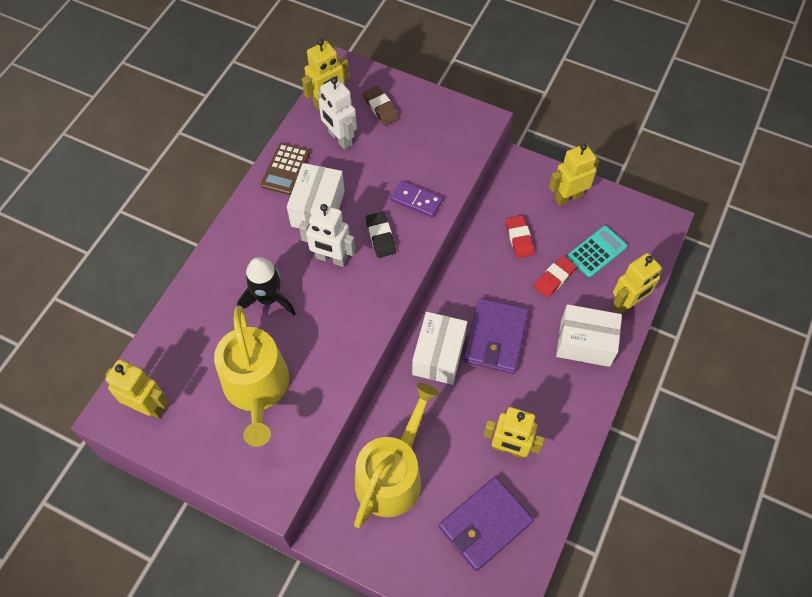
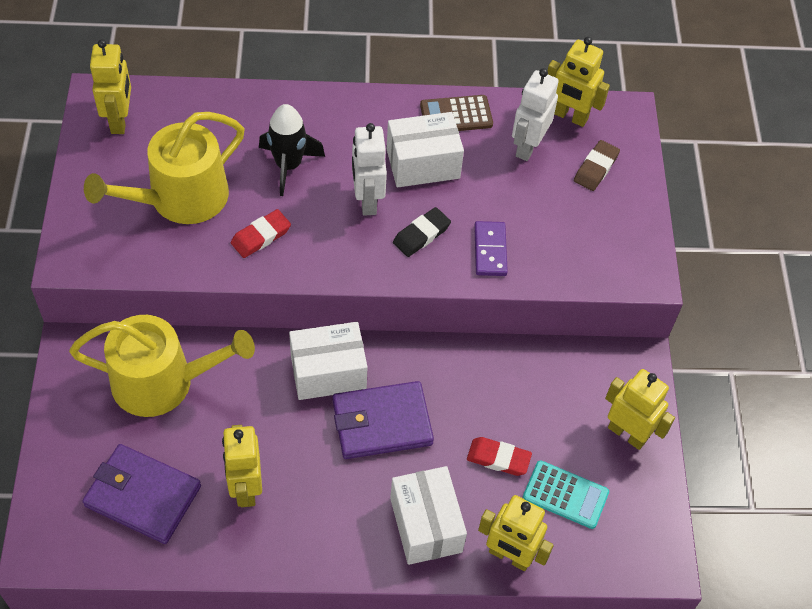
camera: 60 degrees right, 5 degrees down
red eraser [506,215,534,258] -> red eraser moved to [231,209,291,258]

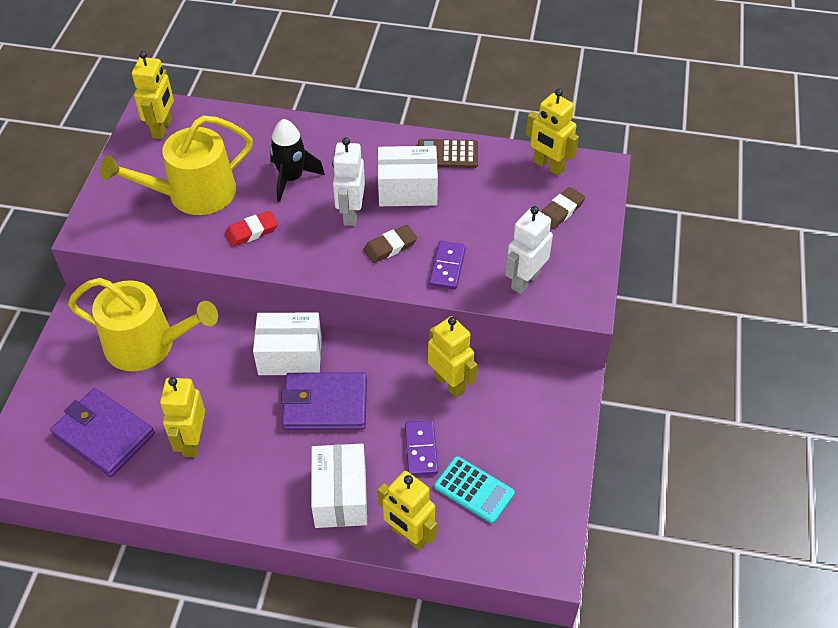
camera: 15 degrees right, 5 degrees down
black eraser [393,207,451,257] -> brown eraser [363,225,417,263]
red eraser [467,437,532,476] -> purple domino [405,420,438,476]
white robot [512,68,559,161] -> white robot moved to [505,206,553,294]
yellow robot [605,369,675,450] -> yellow robot moved to [428,316,477,397]

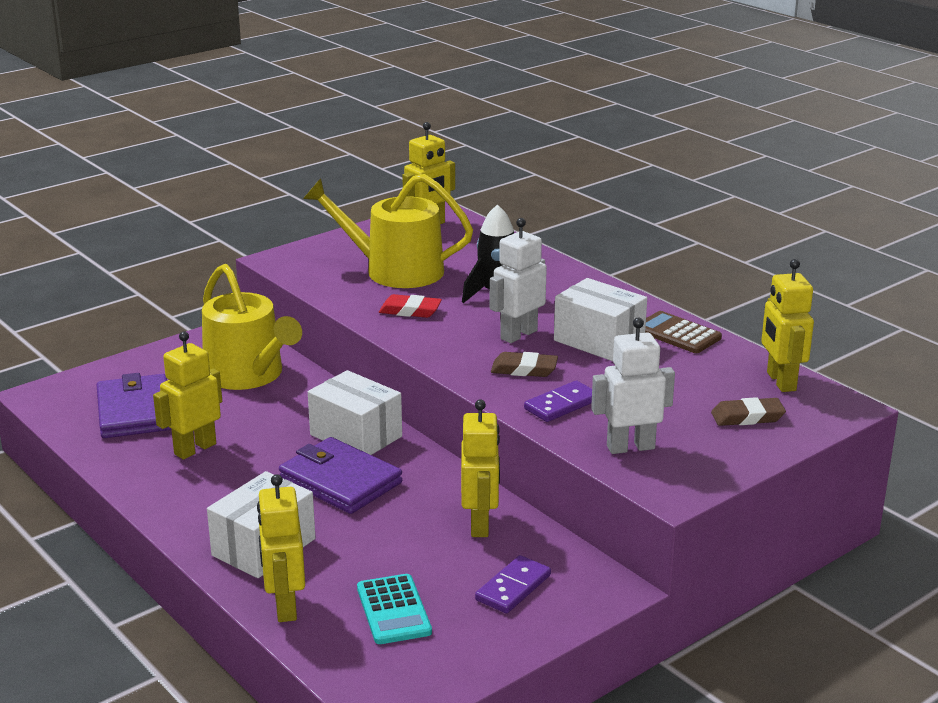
camera: 40 degrees right, 25 degrees down
purple domino [405,420,438,476] -> purple domino moved to [475,555,551,613]

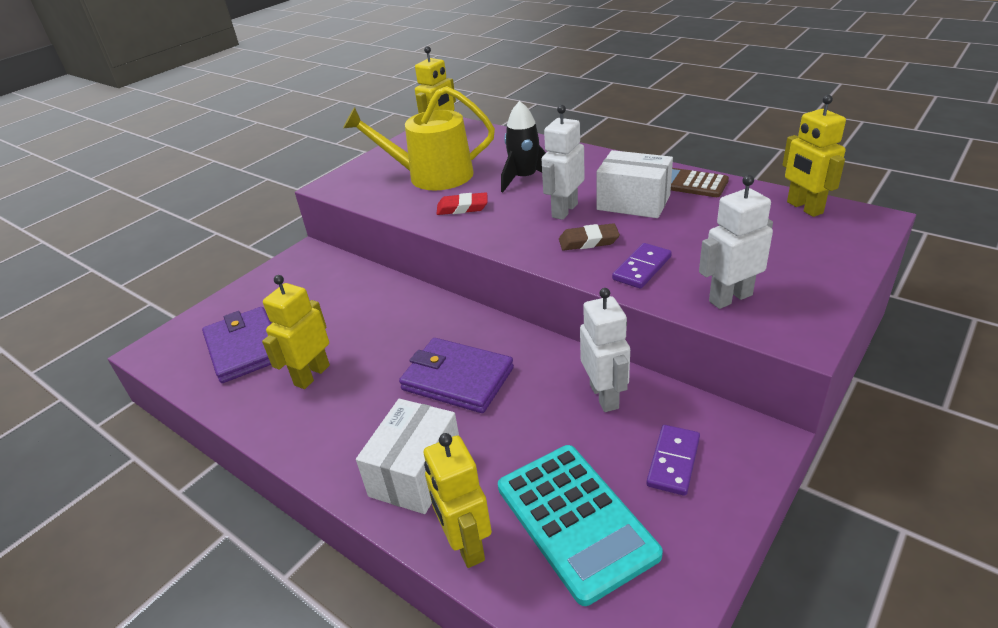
camera: 10 degrees left, 10 degrees up
yellow watering can [202,264,302,390] -> none
white box [308,370,402,455] -> none
turquoise calculator [357,574,432,644] -> turquoise calculator [498,445,663,606], size x1.64
yellow robot [461,400,500,537] -> white robot [580,288,630,412]
brown eraser [711,397,786,426] -> none

